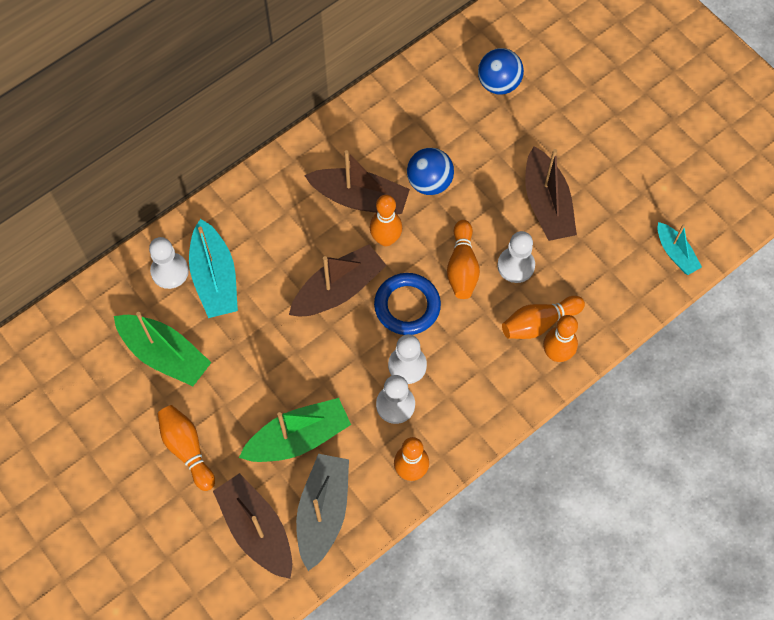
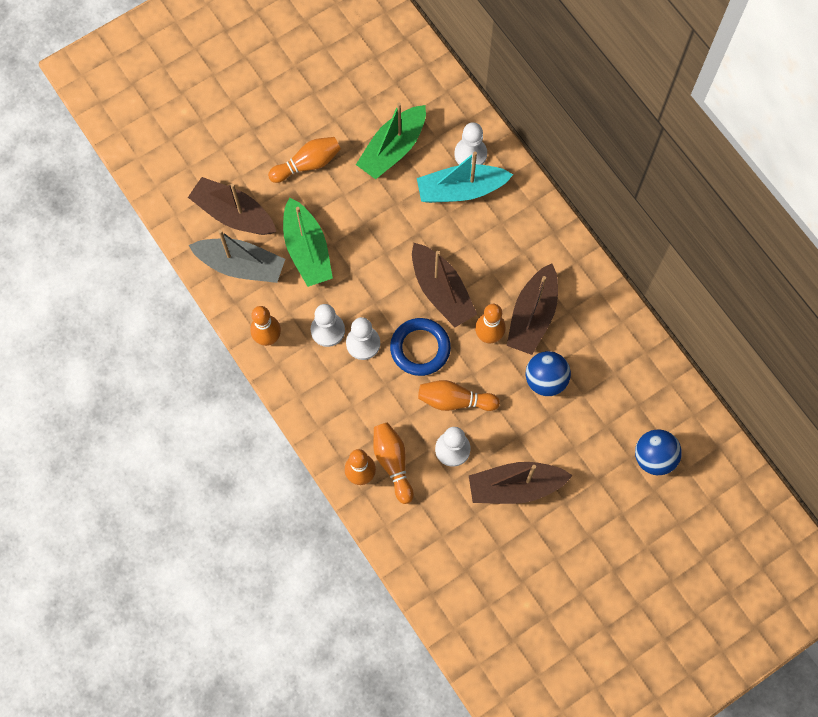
camera: 95 degrees right, 5 degrees up
brown boat [213,473,292,579] -> brown boat turned 120 degrees counterclockwise [188,177,276,235]
turquoise boat [658,222,702,275] -> none

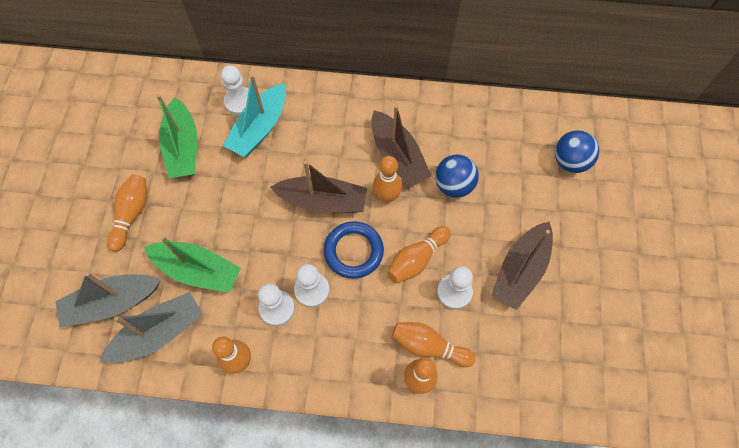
camera: 50 degrees left, 5 degrees down
brown boat [188,177,276,235] -> grey boat [55,272,161,327]

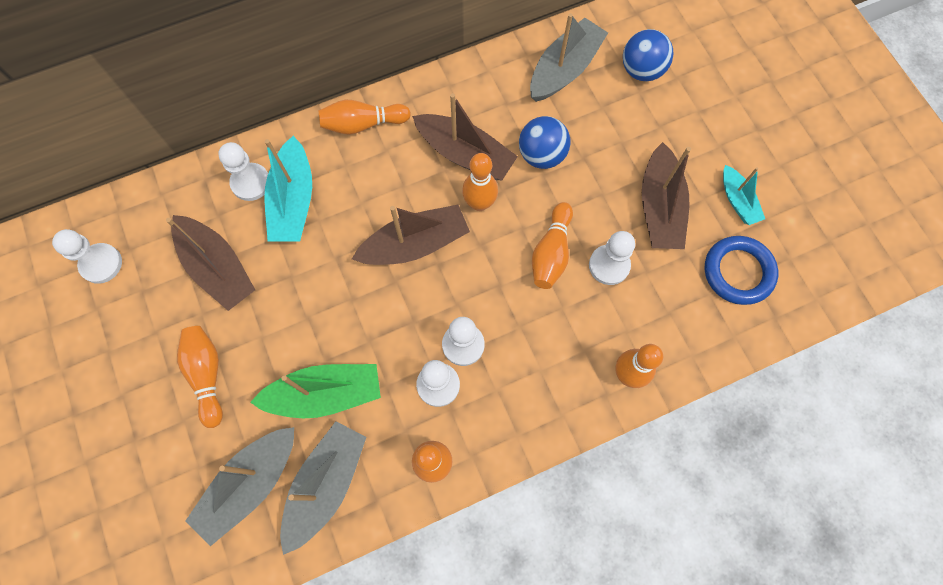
camera: 30 degrees left, 5 degrees up
green boat [156,94,197,178] -> brown boat [166,215,255,311]
blue ring [324,221,384,279] -> blue ring moved to [705,236,778,305]
orange bowling pin [392,322,475,367] -> orange bowling pin moved to [318,100,411,135]
none -> white pawn [52,229,122,284]
none -> grey boat [530,13,608,102]
none -> turquoise boat [723,165,765,225]

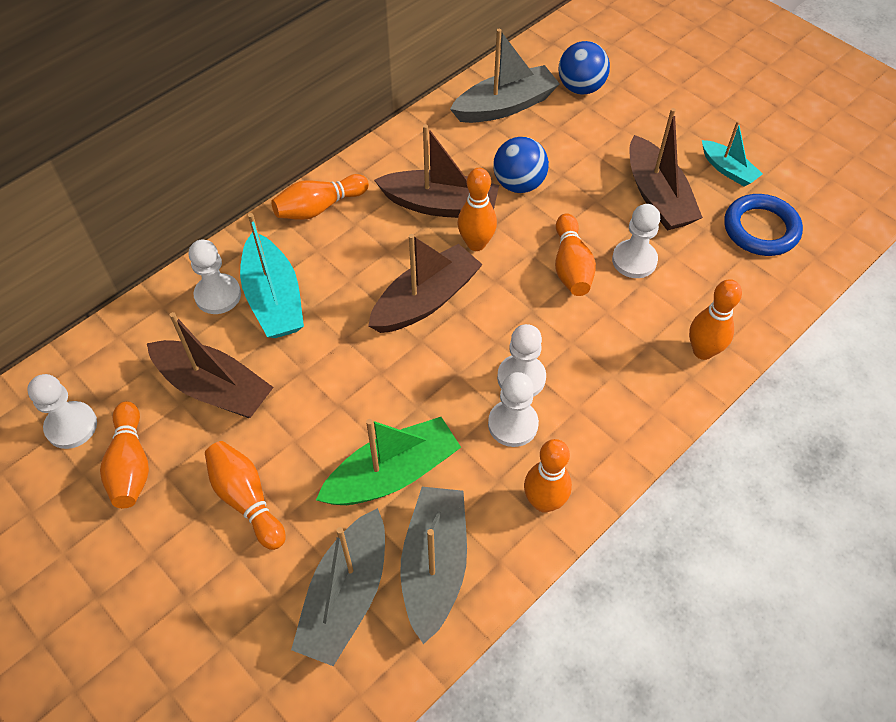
camera: 20 degrees left, 15 degrees down
grey boat [530,13,608,102] -> grey boat turned 45 degrees clockwise [450,29,560,123]
none -> orange bowling pin [100,401,149,508]

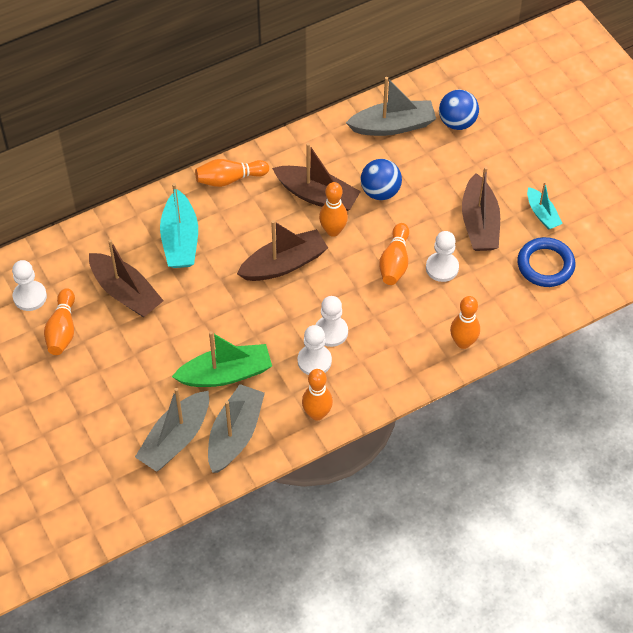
camera: 15 degrees right, 0 degrees up
white pawn [189,240,241,314] -> none
orange bowling pin [205,441,286,550] -> none

